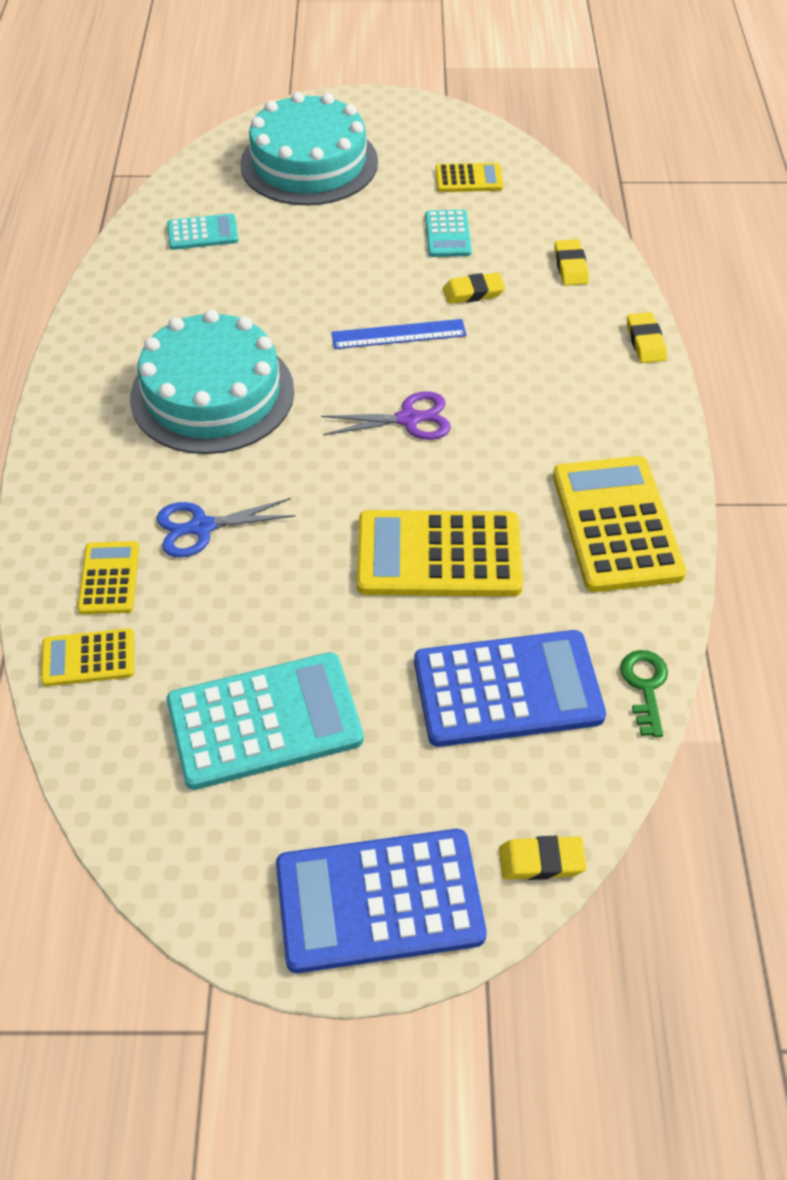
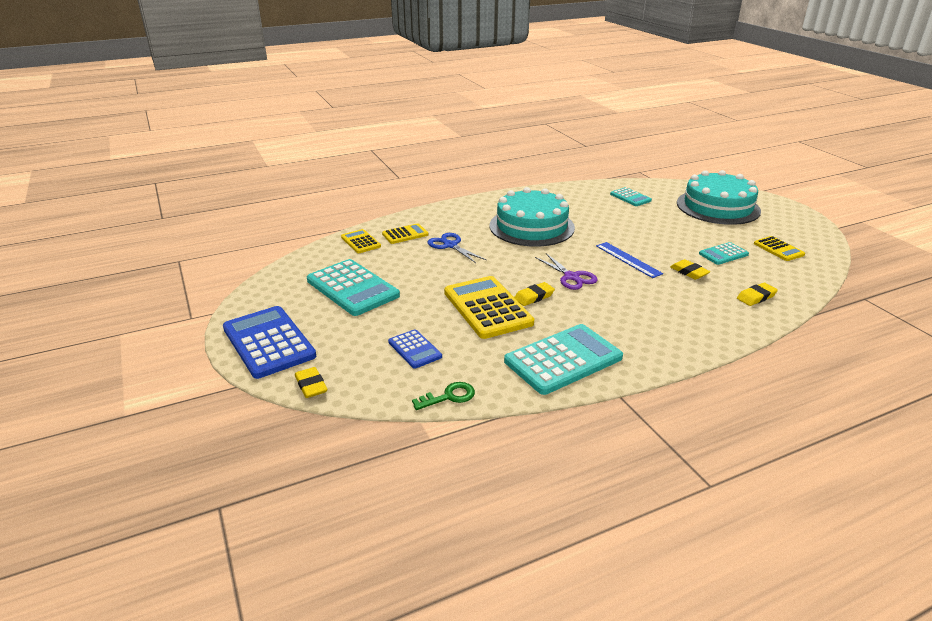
camera: 65 degrees right, 20 degrees down
blue calculator [414,630,606,747] -> blue calculator [388,329,442,369], size x0.52
yellow calculator [553,456,686,592] -> turquoise calculator [504,324,623,395]
yellow eraser [627,312,667,363] -> yellow eraser moved to [514,282,555,306]

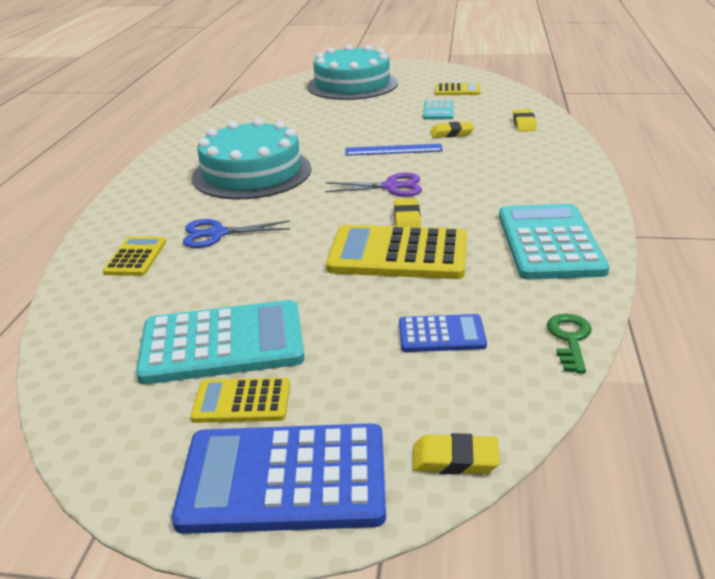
camera: 55 degrees left, 0 degrees up
yellow calculator [341,229,381,253] -> yellow calculator moved to [191,378,290,423]
turquoise calculator [610,187,652,206] -> none

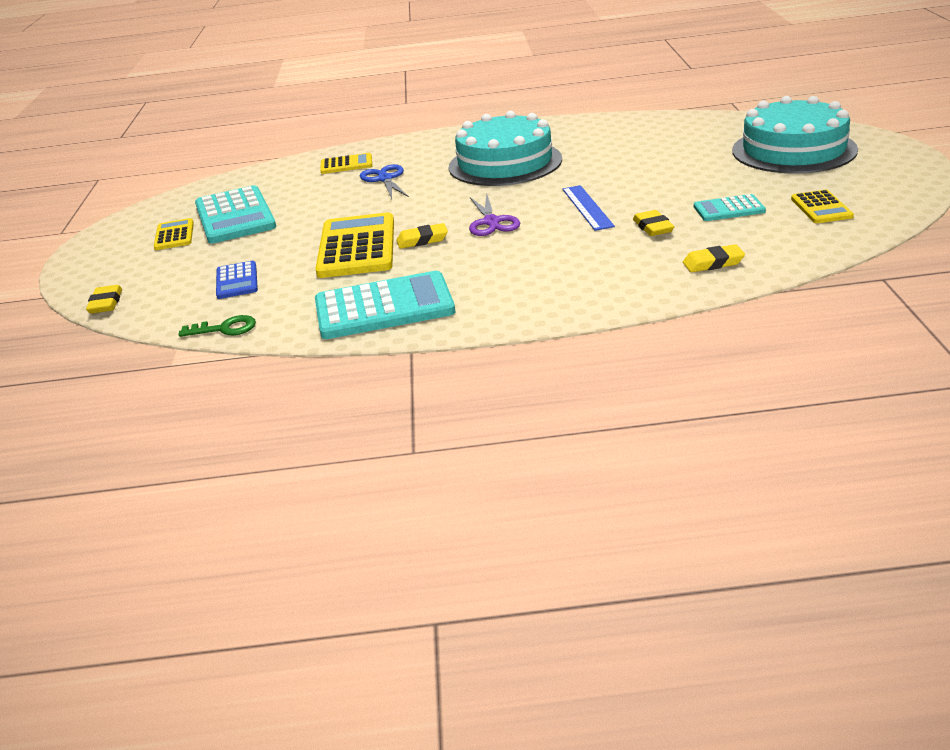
camera: 80 degrees right, 0 degrees up
blue calculator [172,423,386,534] -> none

